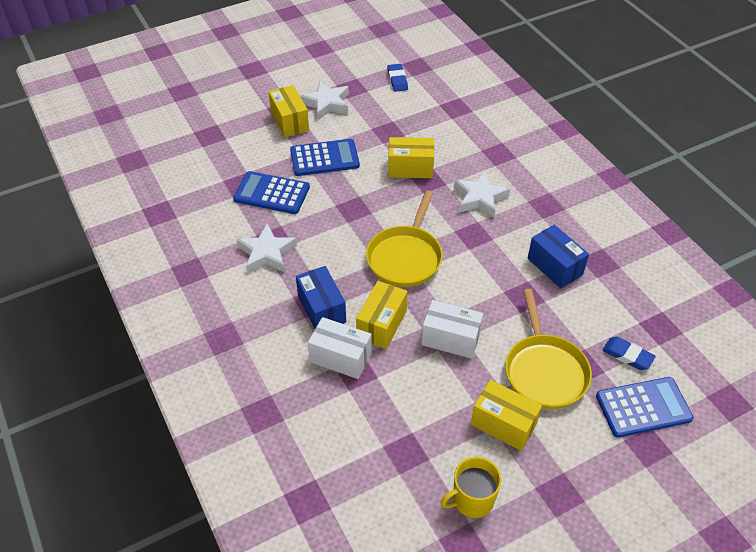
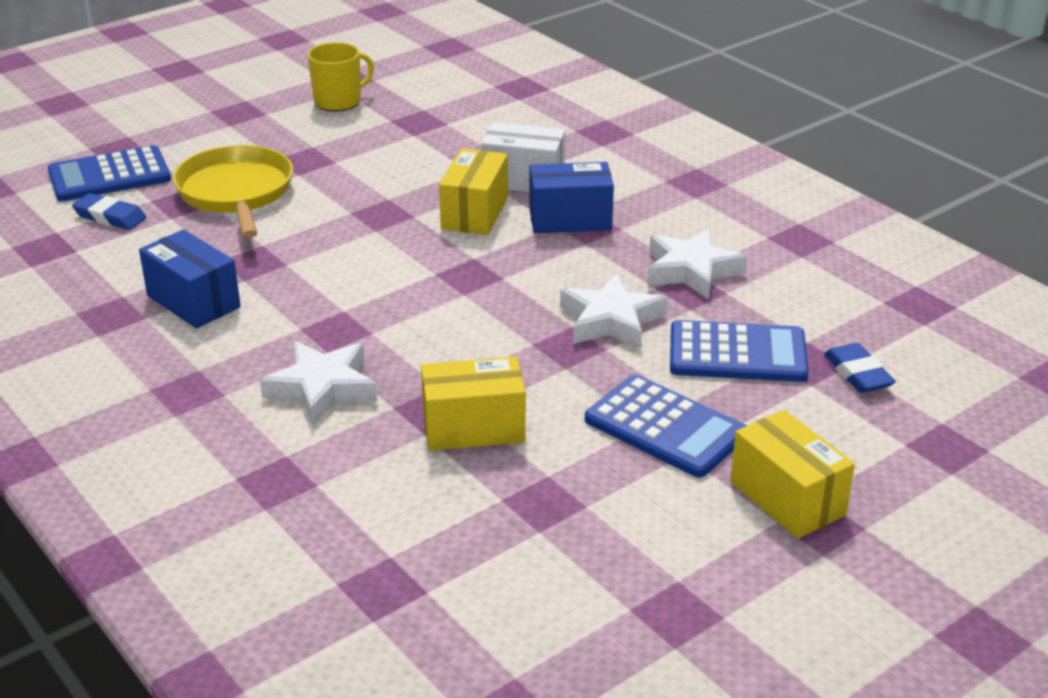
camera: 170 degrees right, 15 degrees down
blue calculator [290,139,360,176] -> blue calculator turned 120 degrees counterclockwise [585,375,747,478]
blue box [296,266,346,329] -> blue box turned 60 degrees counterclockwise [529,162,614,233]
white star [300,80,349,120] -> white star moved to [560,273,667,349]
yellow pan [366,190,443,287] -> none
blue eraser [387,64,408,92] -> blue eraser moved to [824,343,896,393]
white box [422,300,483,359] -> none
yellow box [471,380,542,451] -> none

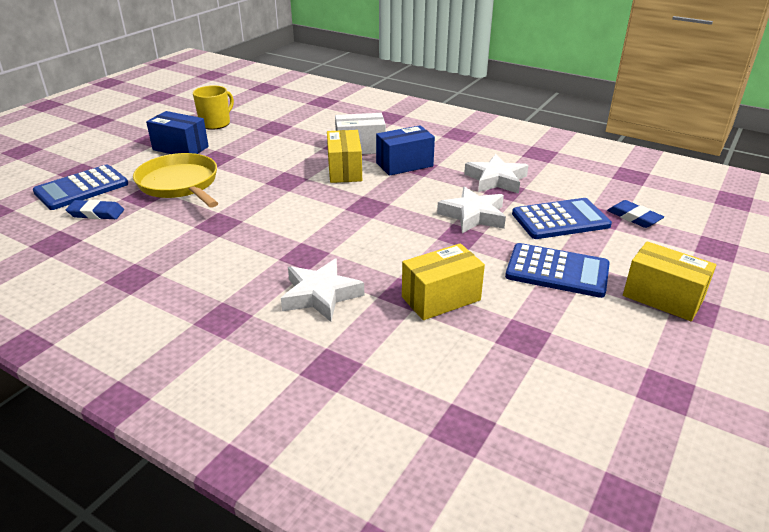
camera: 20 degrees left, 0 degrees up
blue box [139,229,241,328] -> blue box moved to [146,111,209,154]

